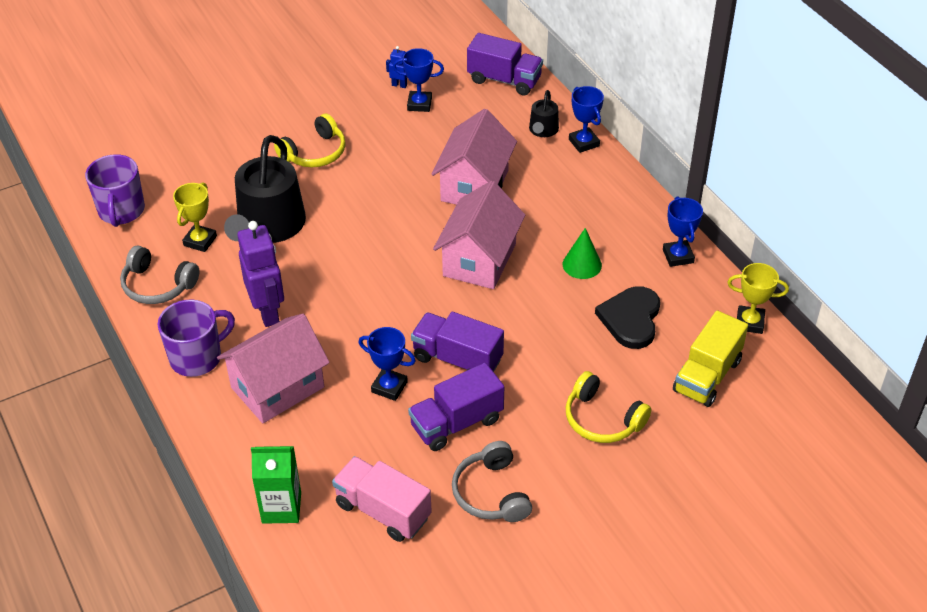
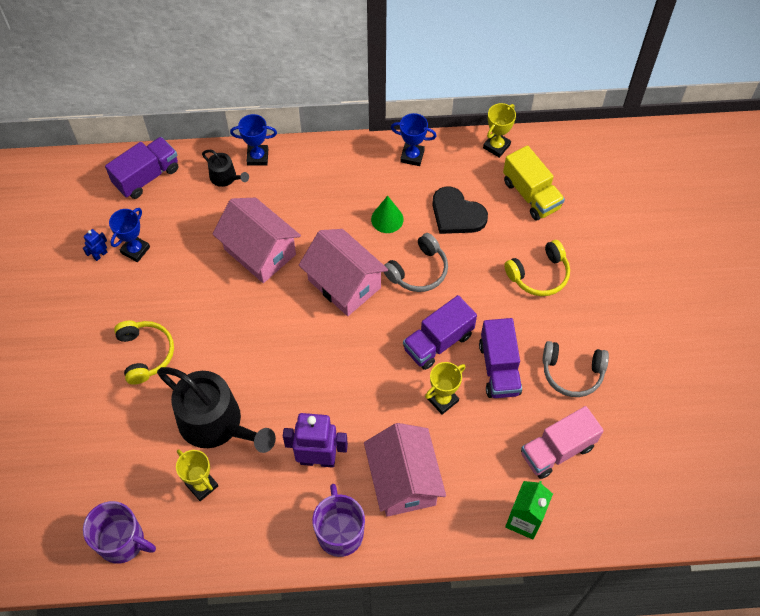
camera: 65 degrees left, 15 degrees up
grey headphones [120,245,199,304] -> grey headphones moved to [384,233,448,292]
blue trophy [359,327,416,401] -> yellow trophy [425,362,466,415]

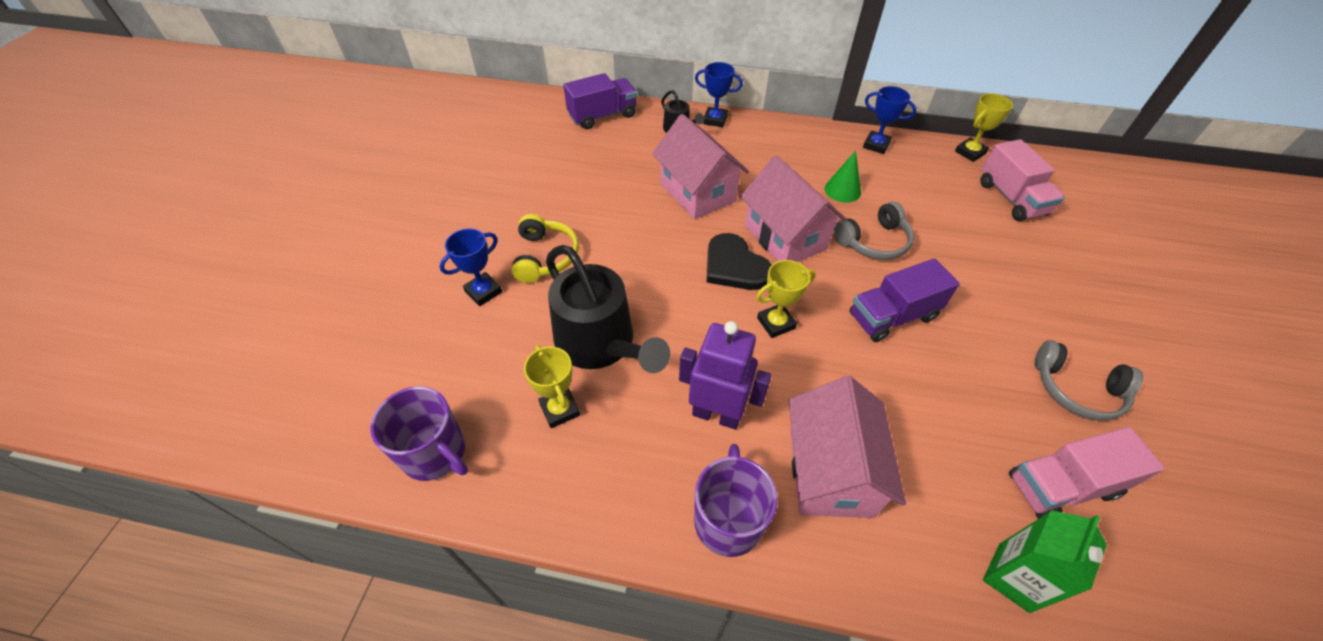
camera: 15 degrees right, 10 degrees down
blue robot [83,229,107,261] -> none
blue trophy [109,208,150,262] -> blue trophy moved to [440,229,502,306]
yellow trophy [425,362,466,415] -> yellow trophy moved to [756,260,816,338]
black heart [432,186,488,234] -> black heart moved to [707,233,771,290]
purple truck [479,318,522,398] -> none
yellow truck [503,145,565,220] -> pink truck [980,139,1065,221]
yellow headphones [504,240,570,296] -> none

